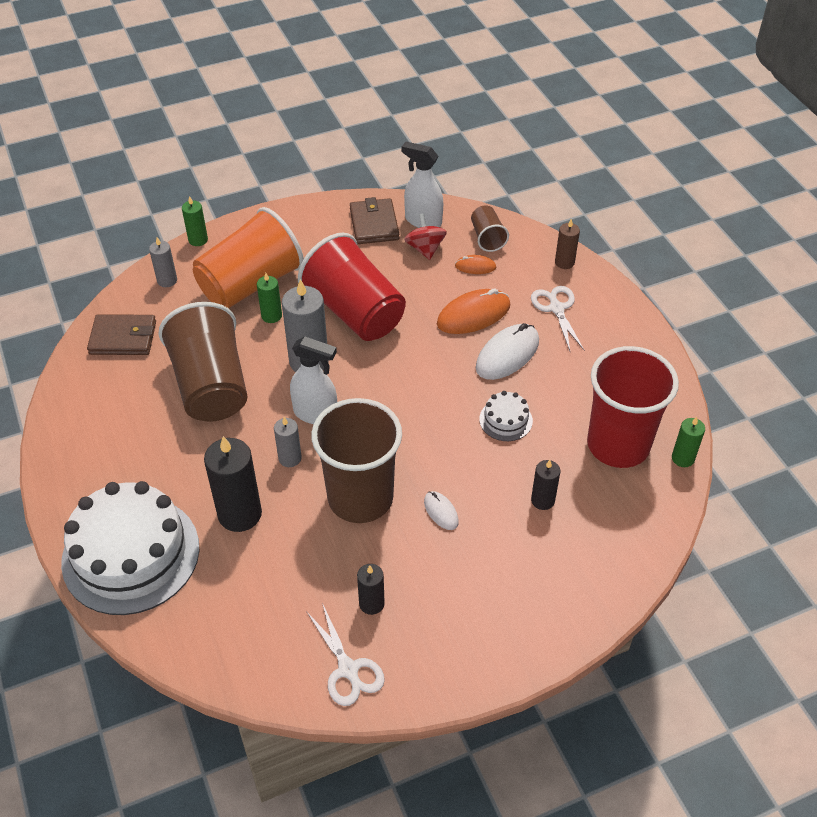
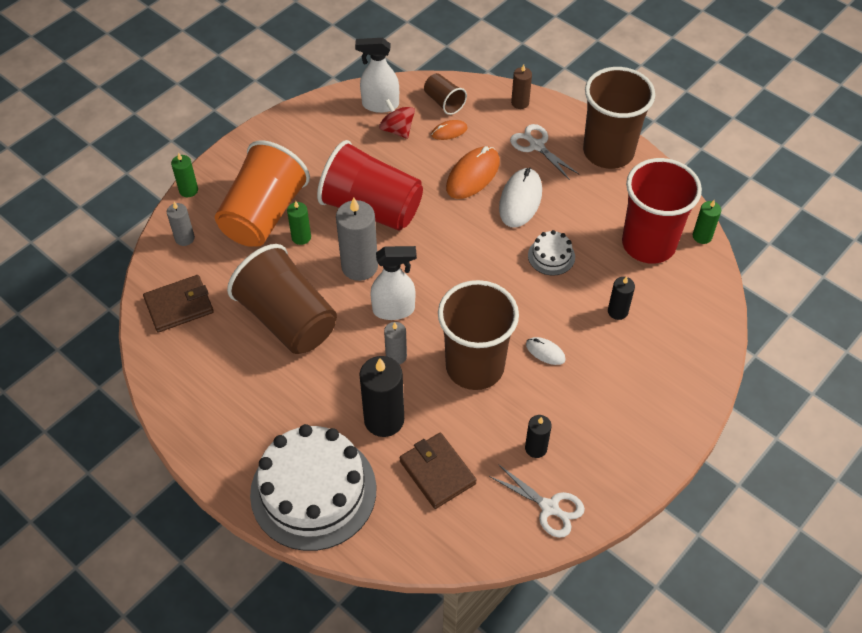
camera: 25 degrees left, 5 degrees up
brown wallet [350,197,399,244] -> brown wallet moved to [400,433,477,509]
none -> brown cup [583,67,655,169]

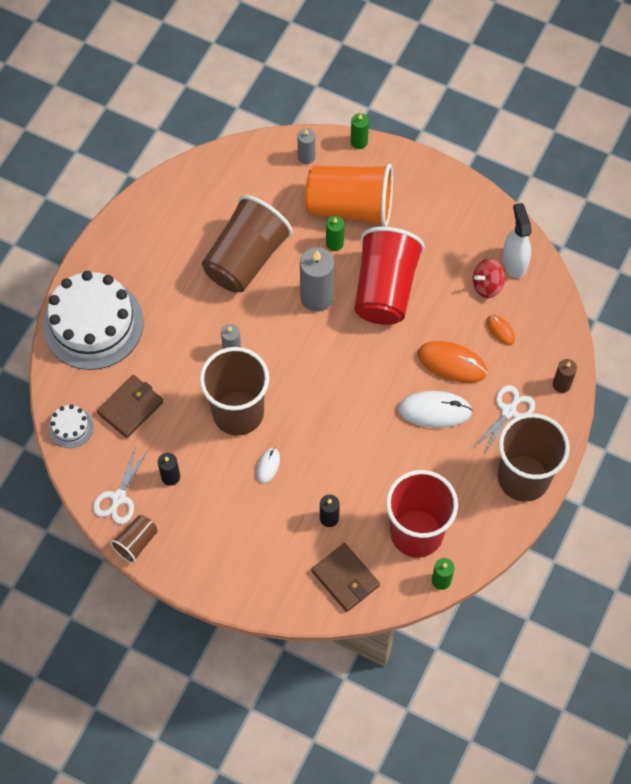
camera: 75 degrees right, 10 degrees up
brown wallet [143,275,214,332] -> brown wallet moved to [312,543,380,612]
black candle [359,356,404,437] -> none
white spray bottle [370,246,417,320] -> none
red spinning top [379,99,415,139] -> red spinning top turned 150 degrees counterclockwise [473,259,505,298]
brown cup [424,73,467,115] -> brown cup moved to [110,515,158,563]
white cake [528,230,575,275] -> white cake moved to [48,405,93,448]

